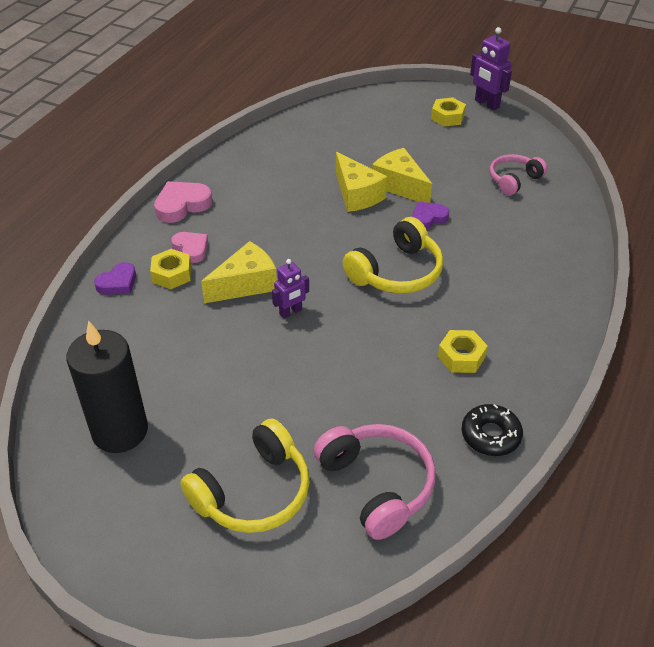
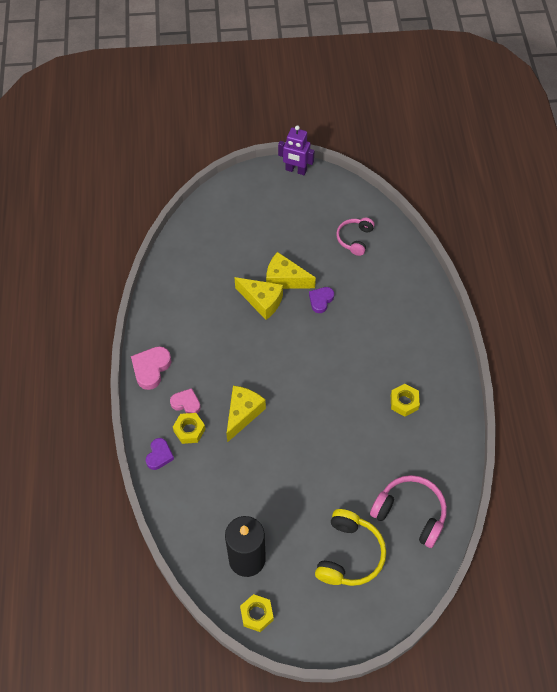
camera: 30 degrees left, 15 degrees up
purple robot [272,259,309,319] -> none
yellow headphones [342,217,443,294] -> none
yellow nut [431,97,466,127] -> yellow nut moved to [240,594,274,632]
black donut [462,404,523,456] -> none

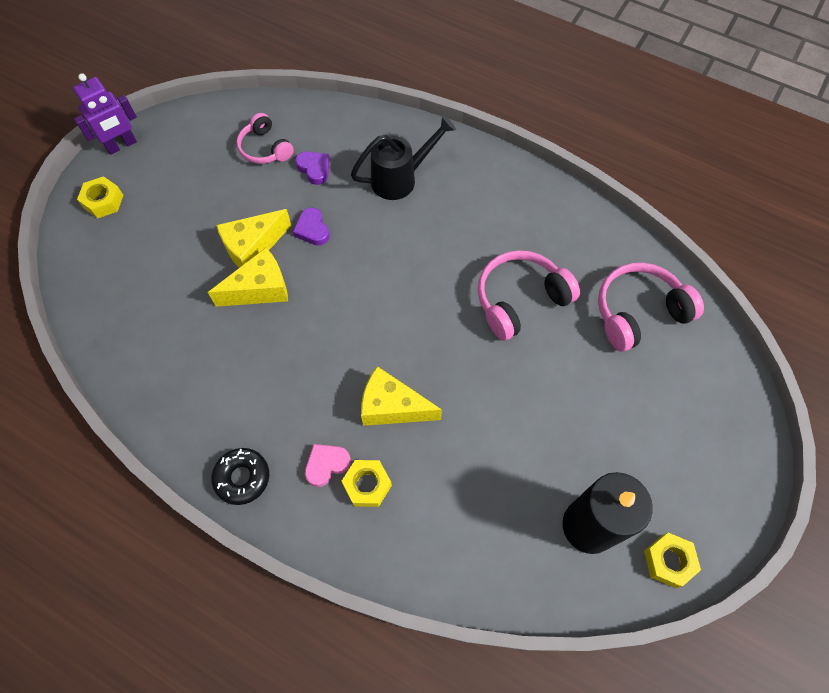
camera: 55 degrees left, 5 degrees up
pink heart [131,346,172,390] -> black donut [211,448,269,505]
purple heart [146,438,174,470] -> purple heart moved to [295,151,330,185]
yellow cheese [226,386,266,442] -> yellow cheese turned 45 degrees counterclockwise [361,366,442,426]
yellow headphones [315,509,386,586] -> none
yellow nut [391,384,420,417] -> yellow nut moved to [77,176,123,218]
none -> black watering can [351,115,456,200]
none -> pink headphones [478,250,580,341]

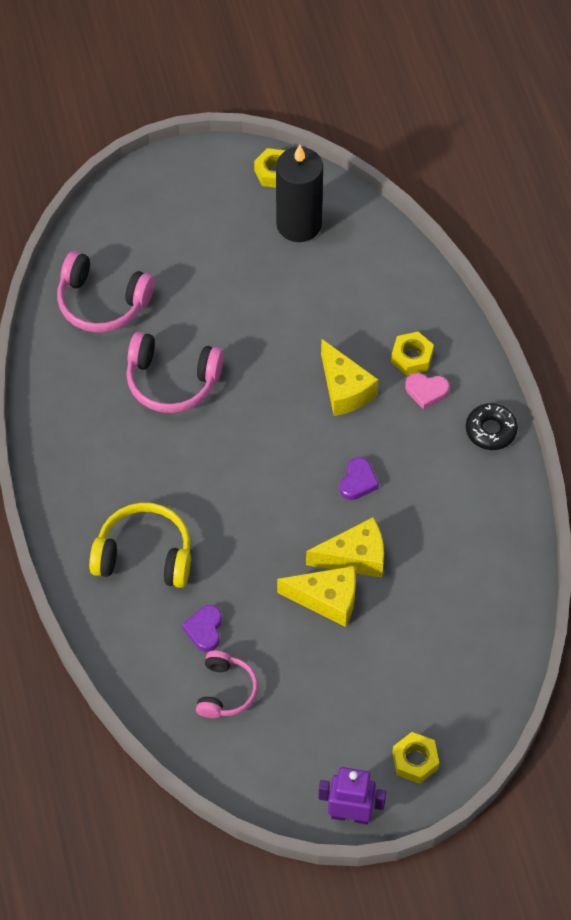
camera: 135 degrees left, 5 degrees down
yellow cheese [208,248,288,307] -> yellow cheese turned 150 degrees clockwise [306,517,384,578]
purple heart [293,208,330,246] -> purple heart moved to [339,457,379,500]
black watering can [351,115,456,200] -> yellow headphones [89,503,191,588]

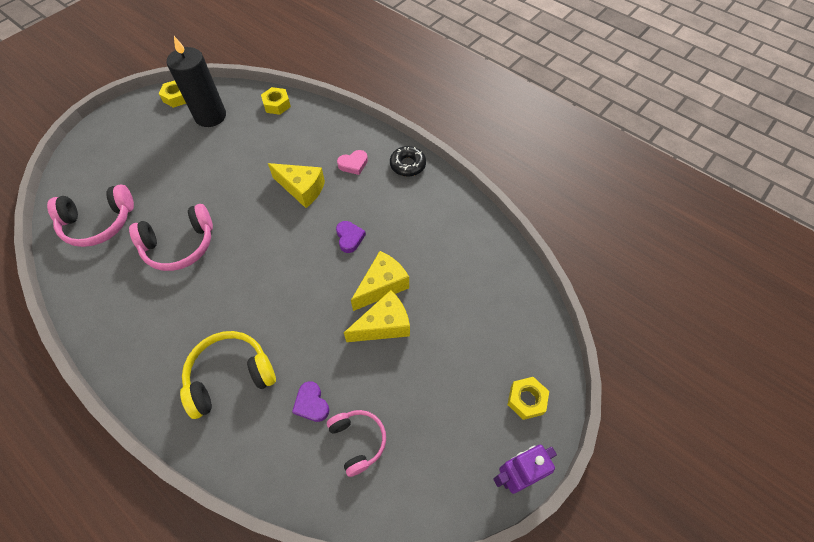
camera: 35 degrees left, 0 degrees up
yellow nut [391,332,434,376] -> yellow nut moved to [261,87,291,115]

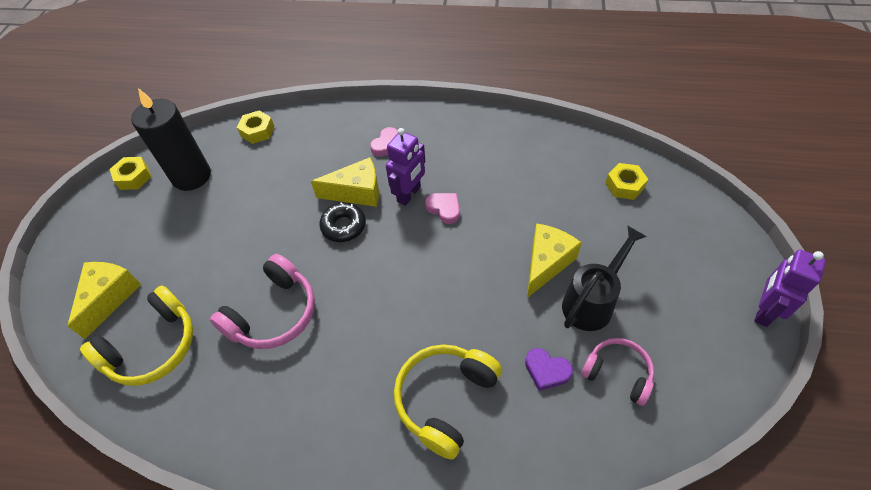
camera: 30 degrees left, 5 degrees down
pink headphones [47,184,134,247] -> yellow headphones [80,285,193,386]
purple heart [336,221,366,253] -> pink heart [425,193,460,224]
yellow cheese [351,251,409,311] -> yellow cheese moved to [68,262,141,339]
black donut [390,146,426,177] -> black donut moved to [319,203,366,242]
yellow nut [507,377,549,420] -> yellow nut moved to [605,163,648,200]
none -> purple robot [386,128,425,206]
none -> black watering can [562,225,647,331]

